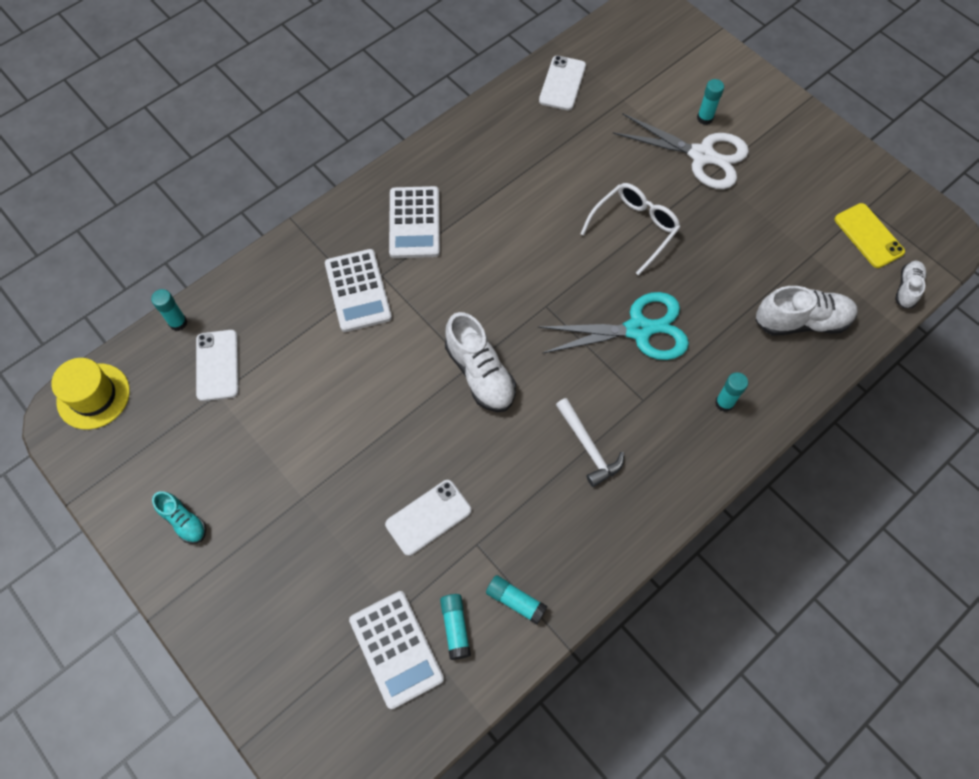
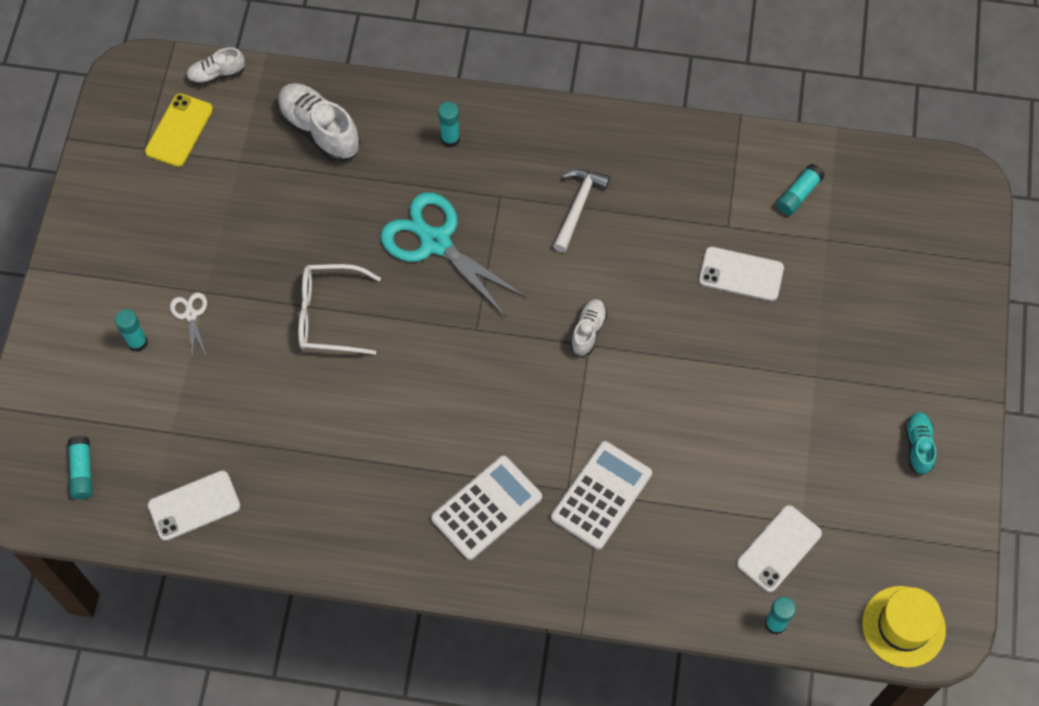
camera: 130 degrees left, 0 degrees up
white calculator [349,591,444,709] -> none
white shoe [445,312,516,412] -> white shoe [570,299,607,356], size x0.57
turquoise glue stick [486,575,548,625] -> turquoise glue stick moved to [68,436,93,499]
white scissors [613,113,749,189] -> white scissors [170,292,207,359], size x0.44

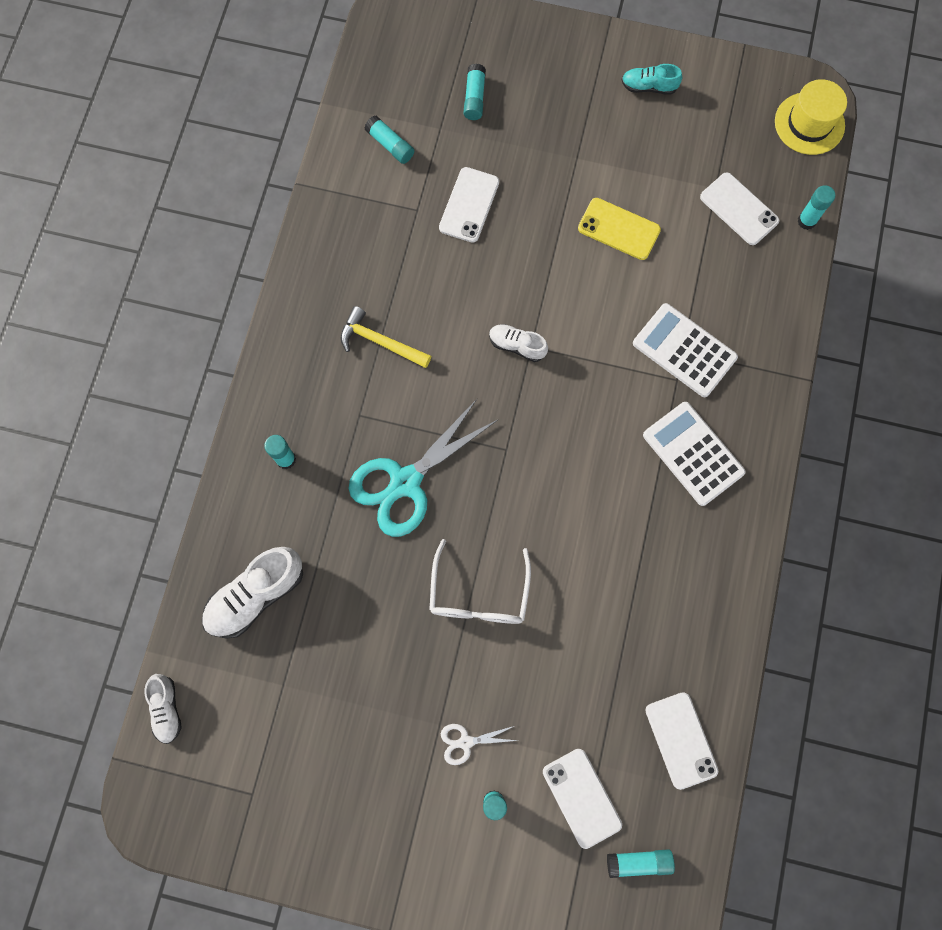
camera: 85 degrees left, 10 degrees up
yellow phone [145,93,213,167] -> yellow phone moved to [578,198,661,260]
white hammer [553,169,610,252] -> yellow hammer [340,306,431,368]
none -> turquoise glue stick [464,63,486,120]
none -> white phone [543,749,622,849]

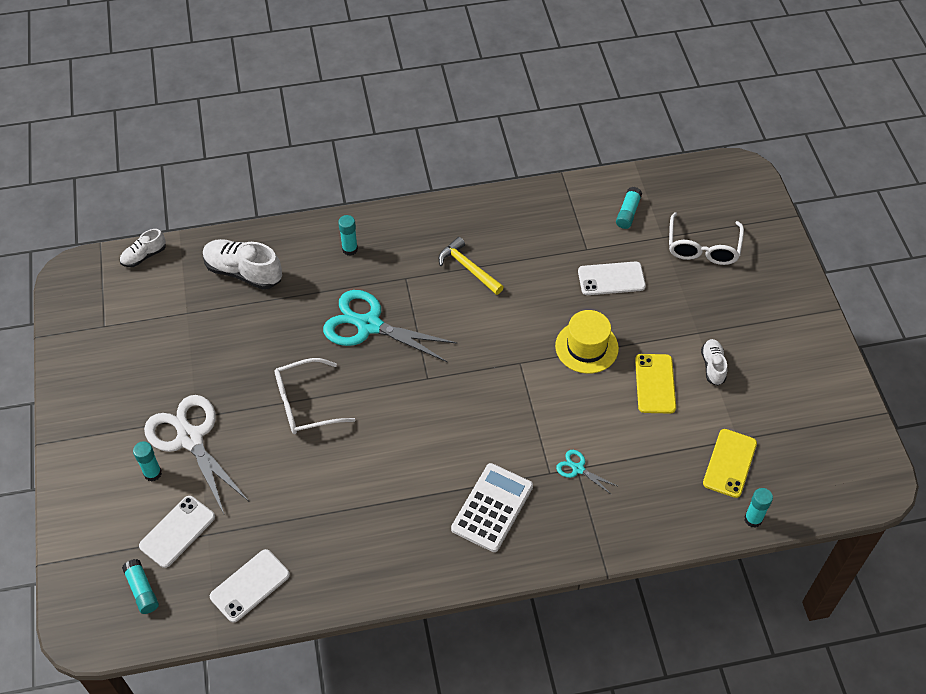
camera: 65 degrees right, 20 degrees down
yellow hammer [340,306,431,368] -> yellow hammer turned 45 degrees counterclockwise [438,237,504,295]
white scissors [441,724,519,765] -> white scissors [144,395,249,514], size x2.25
turquoise glue stick [464,63,486,120] -> white glasses [669,212,744,265]
white shoe [489,324,548,362] -> white shoe moved to [701,339,727,386]
turquoise shoe [622,64,682,95] -> none
white calculator [633,303,738,397] -> turquoise scissors [556,450,619,495]
white phone [700,173,779,245] -> yellow phone [703,429,757,498]
yellow hat [775,79,847,155] -> yellow hat moved to [555,310,619,374]

